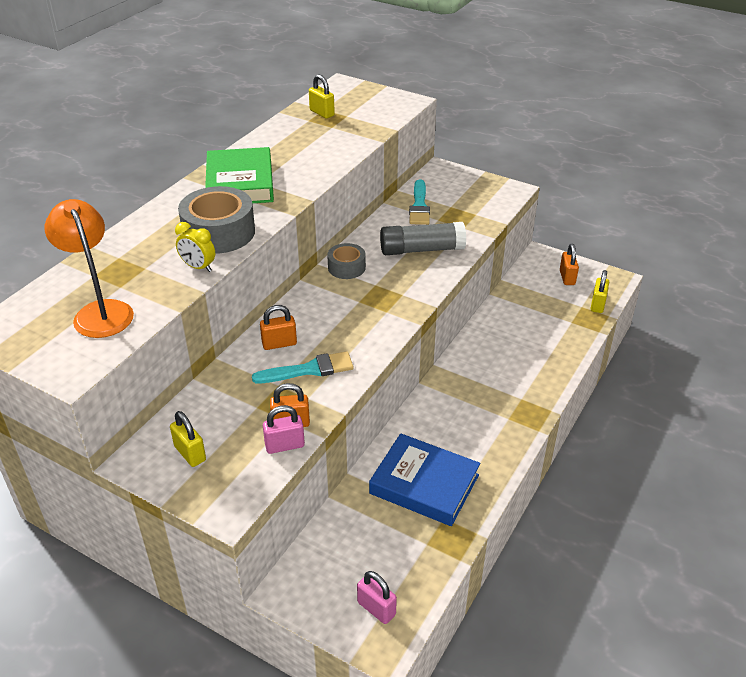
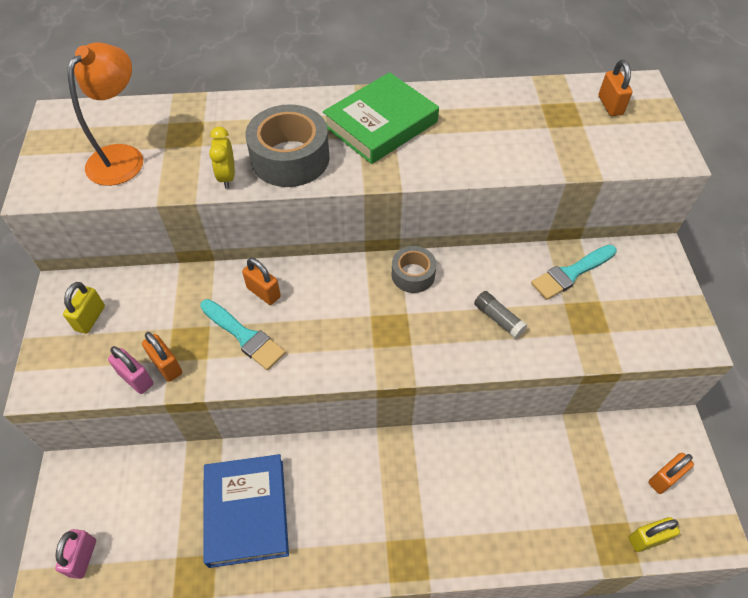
camera: 55 degrees right, 15 degrees up
yellow padlock [309,74,335,119] -> none
grey glue stick [380,222,466,255] -> grey glue stick [474,291,528,339], size x0.53
none -> orange padlock [599,60,633,116]

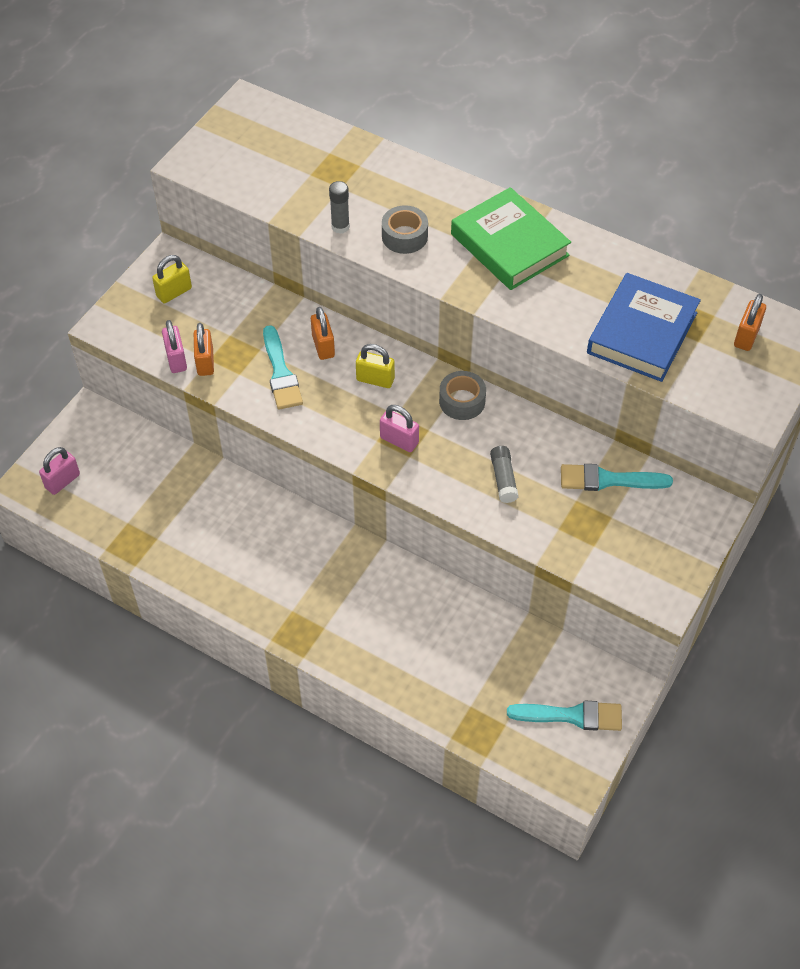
camera: 35 degrees right, 0 degrees up
orange lamp [68,43,143,186] -> none
blue book [203,454,289,568] -> blue book moved to [587,273,701,382]
yellow clock [209,127,235,189] -> grey glue stick [329,181,350,234]
grey tape [245,104,330,187] -> grey tape [382,205,428,254], size x0.58
green book [323,72,439,164] -> green book turned 60 degrees clockwise [451,187,571,290]
yellow padlock [629,517,680,552] -> yellow padlock moved to [356,344,395,388]
orange padlock [648,453,694,494] -> turquoise brush [507,701,622,731]
none -> pink padlock [380,405,419,452]

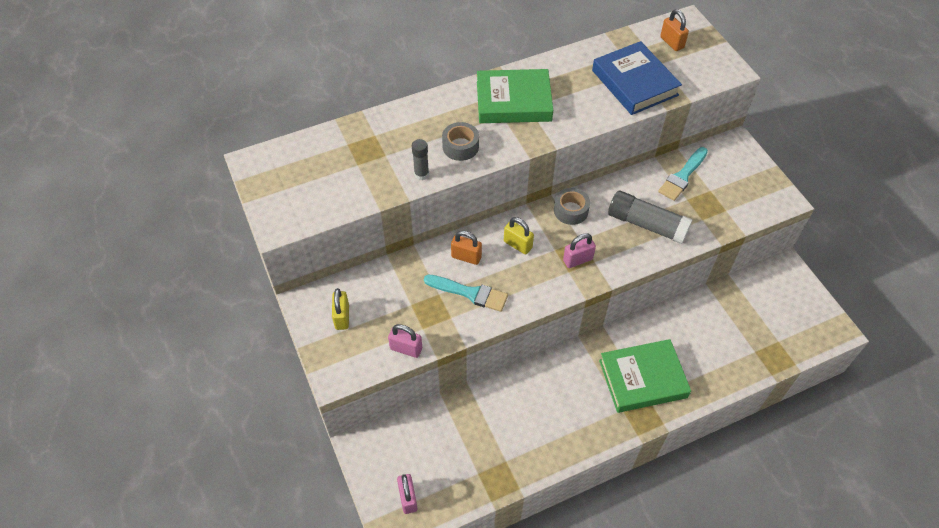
camera: 55 degrees left, 0 degrees up
orange padlock [194,323,214,376] -> none
yellow padlock [356,344,395,388] -> yellow padlock turned 75 degrees clockwise [504,217,534,254]
grey glue stick [490,446,518,503] -> grey glue stick [608,191,693,244], size x1.87
turquoise brush [507,701,622,731] -> none
none -> green book [599,339,691,413]

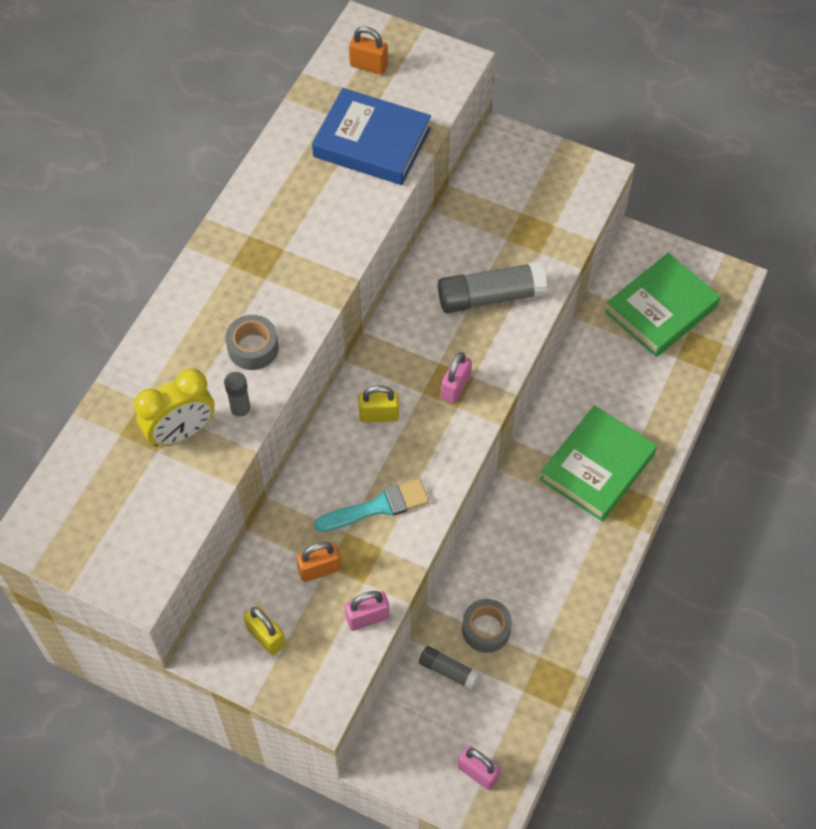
camera: 40 degrees left, 5 degrees up
orange padlock [451,231,482,265] -> orange padlock moved to [296,542,341,582]
green book [477,69,553,123] -> green book moved to [605,253,721,357]
grey tape [554,188,590,225] -> grey tape moved to [462,599,512,653]
turquoise brush [658,147,708,201] -> none
none -> yellow clock [134,368,215,447]
none -> grey glue stick [419,646,480,690]

